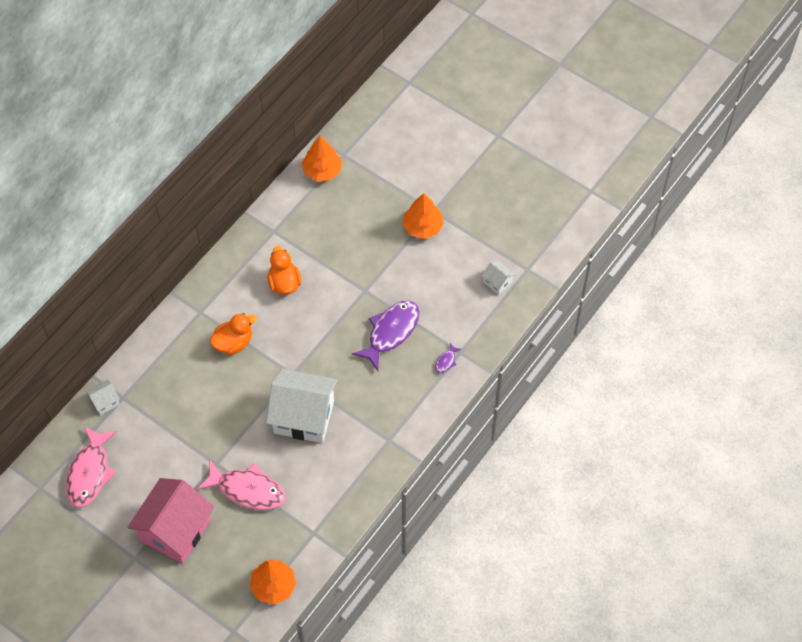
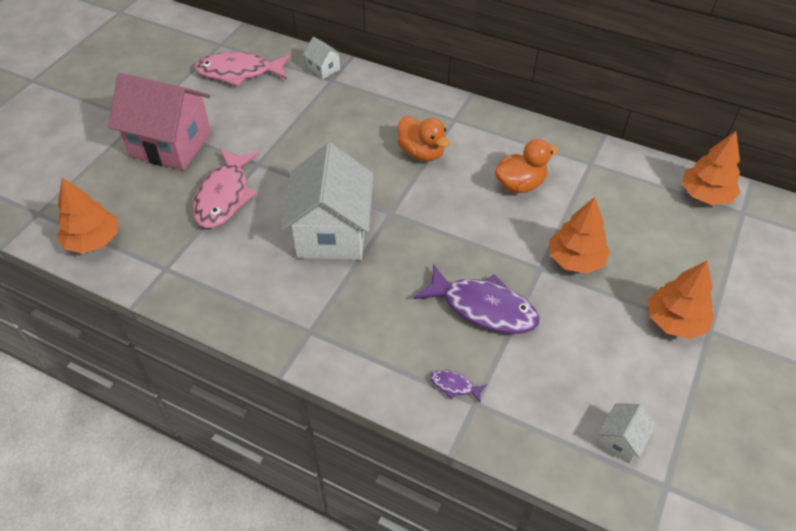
camera: 80 degrees right, 10 degrees down
none -> orange tree [549,197,610,274]

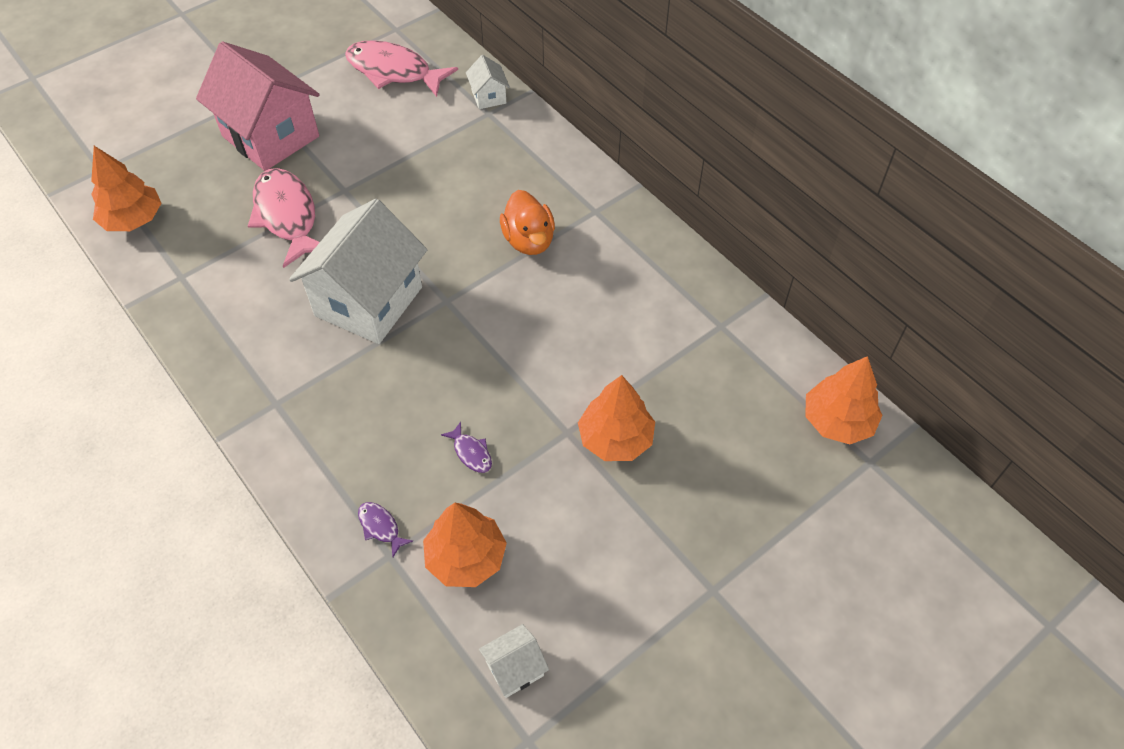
camera: 25 degrees right, 5 degrees up
pink fish [193,148,259,228] -> pink fish turned 120 degrees clockwise [248,168,320,268]
purple fish [414,264,539,334] -> purple fish [441,422,492,473], size x0.42
orange duck [495,139,559,193] -> none
orange tree [648,261,715,339] -> orange tree moved to [423,503,507,587]

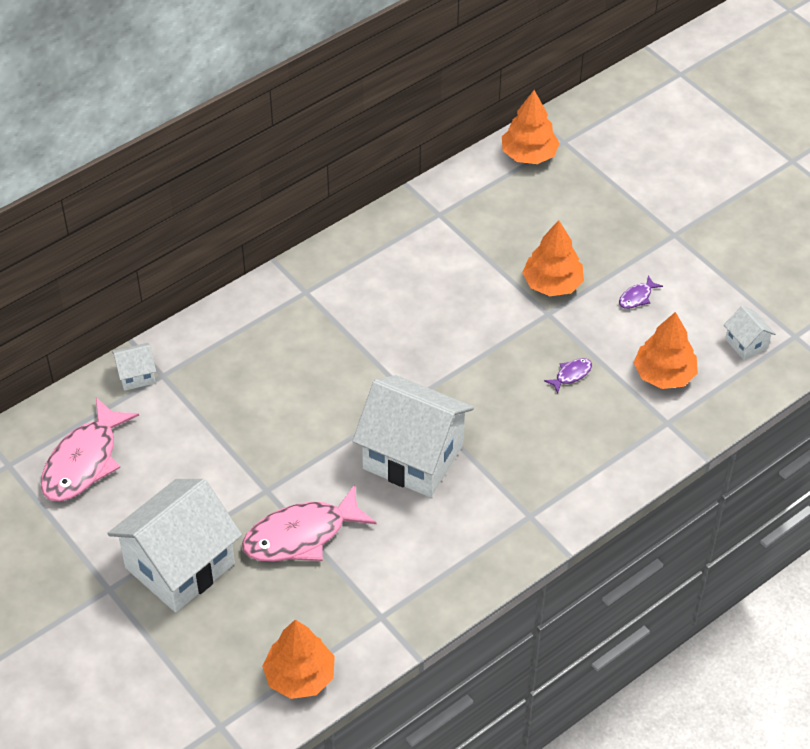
camera: 90 degrees left, 5 degrees down
pink house [196,41,319,171] -> white house [107,479,242,612]
purple fish [358,502,413,557] -> purple fish moved to [619,275,663,309]
orange duck [500,190,555,255] -> none

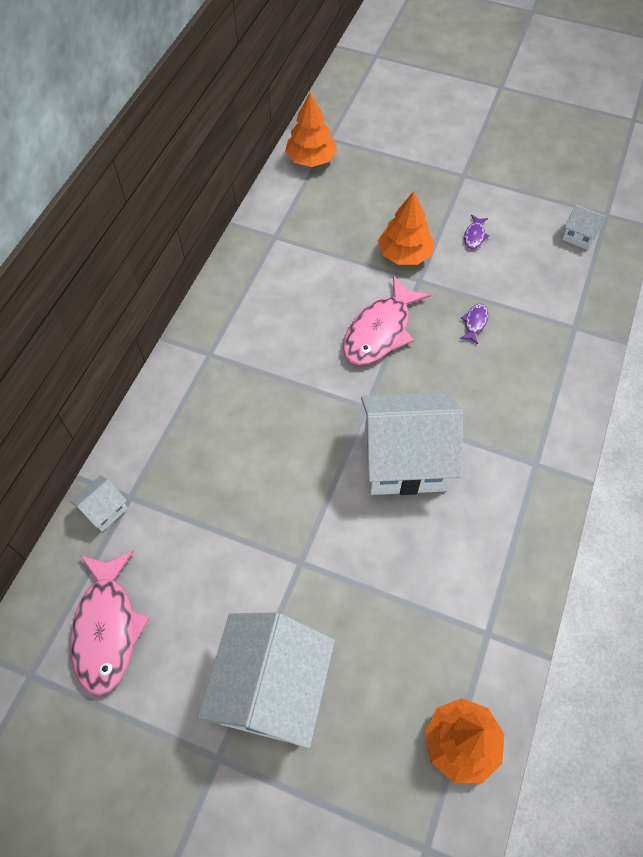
camera: 30 degrees left, 10 degrees up
pink fish [242,484,377,562] -> pink fish moved to [343,276,431,365]
orange tree [633,312,698,389] -> none

